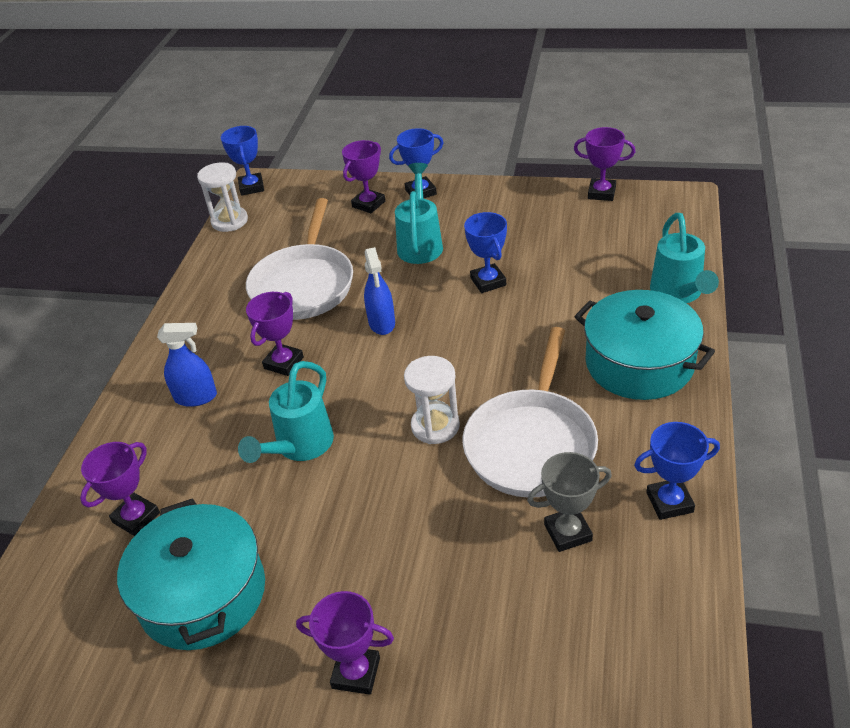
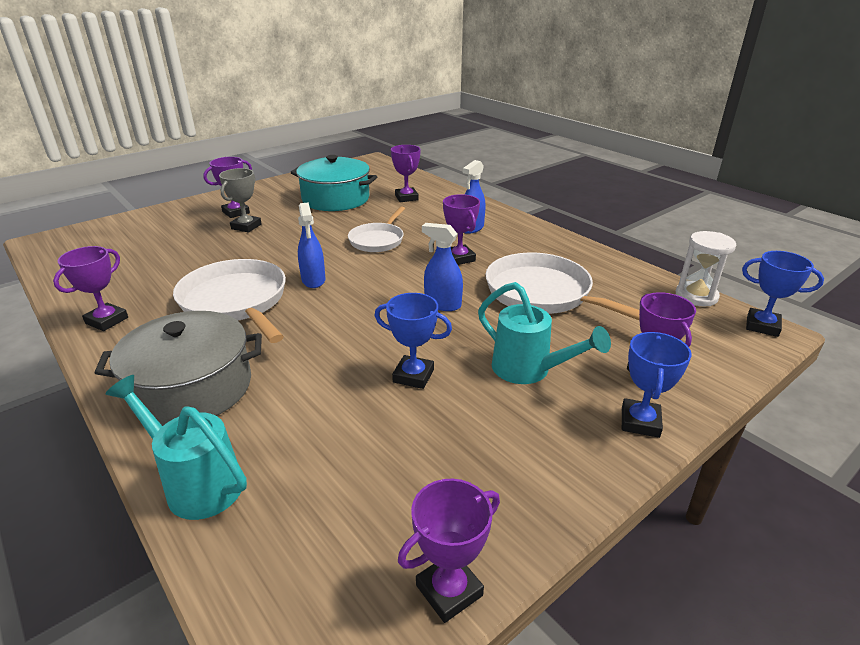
camera: 125 degrees right, 10 degrees down
turquoise watering can [238,361,334,463] -> white pan [348,207,405,252]
white hourglass [404,356,460,444] -> blue spray bottle [298,202,326,288]
grey trophy [527,452,612,552] -> grey trophy moved to [219,168,262,232]
turquoise pot [574,290,715,400] -> grey pot [95,311,262,426]
blue trophy [634,422,720,520] -> purple trophy [53,246,128,331]

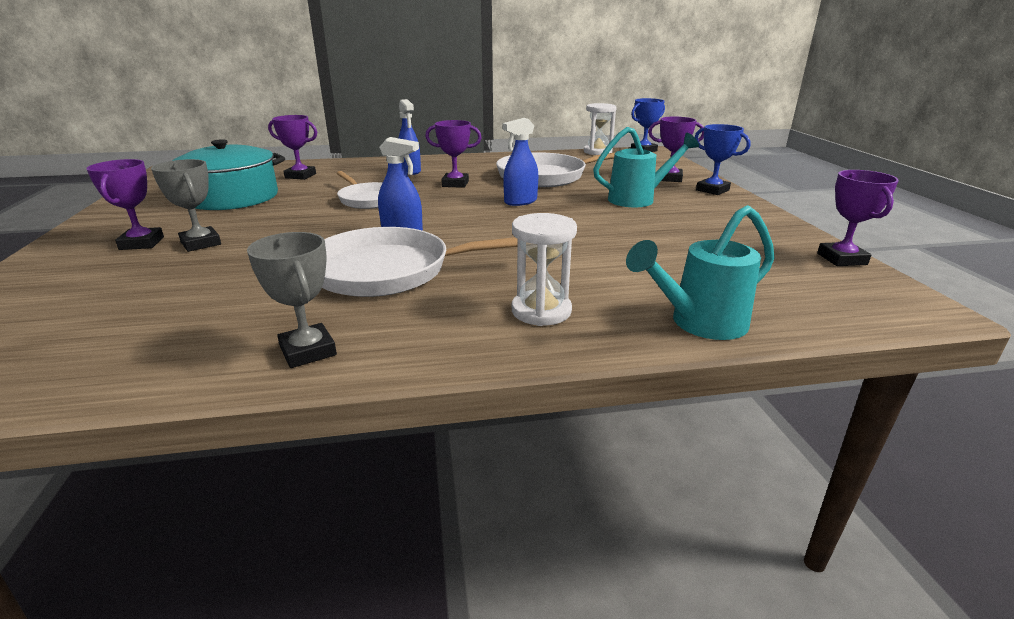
camera: 60 degrees left, 5 degrees down
purple trophy [53,246,128,331] -> grey trophy [247,232,337,368]
grey pot [95,311,262,426] -> white hourglass [512,213,577,326]
blue trophy [375,293,452,389] -> none

